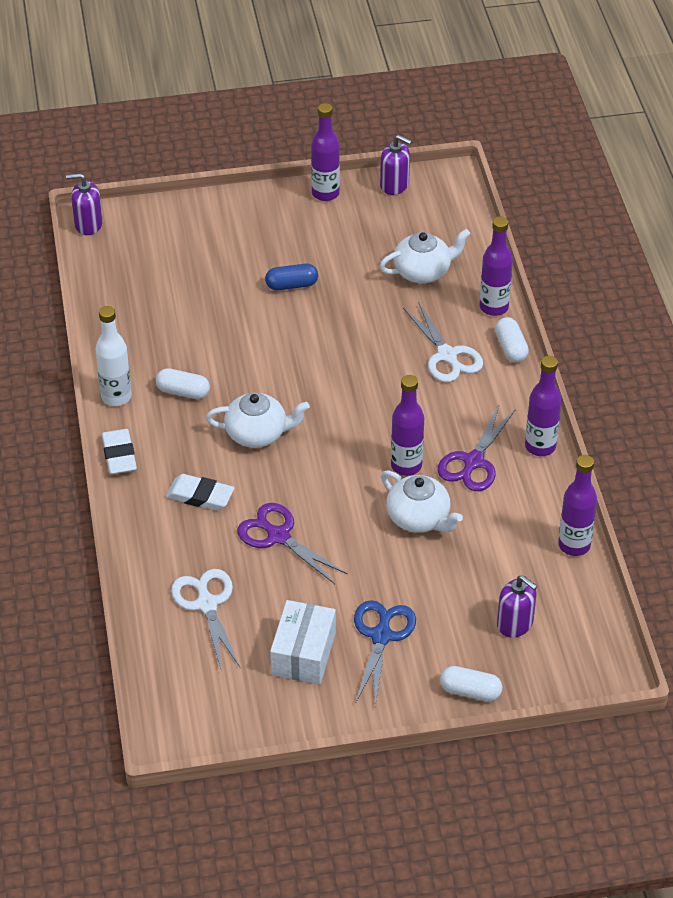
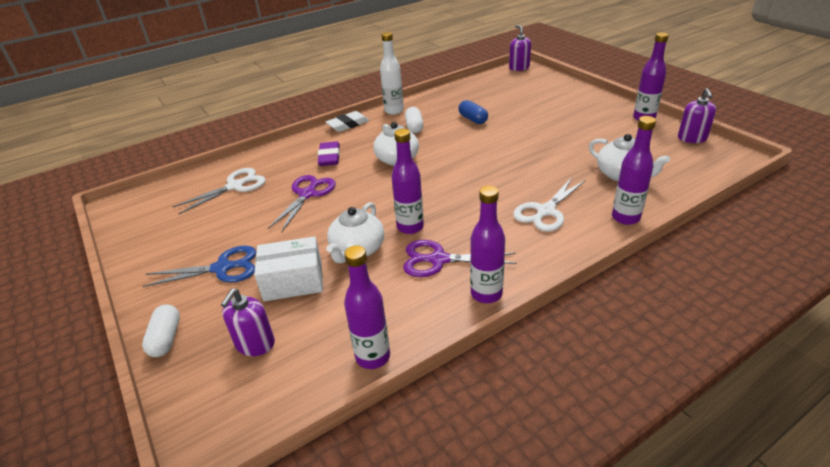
camera: 70 degrees right, 10 degrees down
white eraser [166,474,235,511] -> purple eraser [318,141,340,166]
blue capsule [265,264,318,290] -> blue capsule moved to [458,100,488,124]
white box [270,600,336,684] -> white box moved to [254,236,323,301]
white capsule [495,317,529,362] -> none

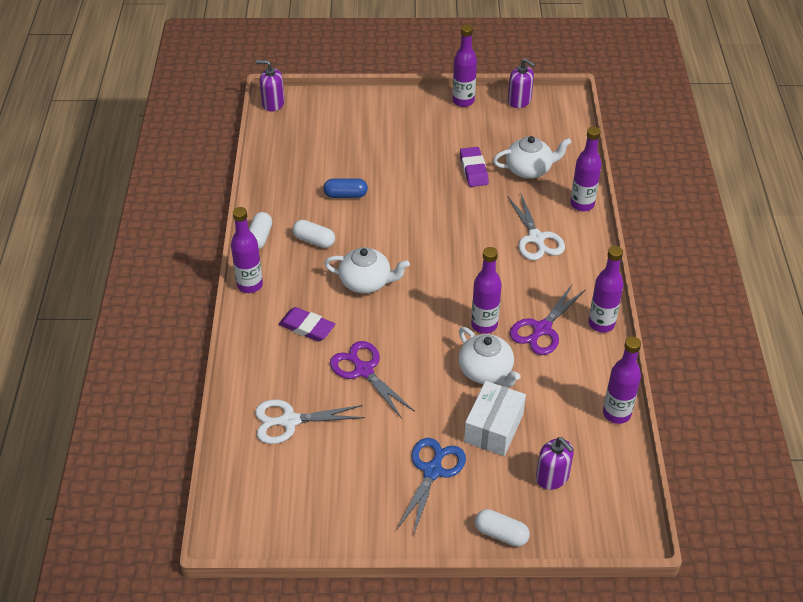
camera: 60 degrees left, 10 degrees up
white scissors [173,168,266,214] -> white scissors turned 90 degrees counterclockwise [255,400,365,444]
white eraser [326,111,370,132] -> purple bottle [231,207,263,293]
white bottle [380,32,404,115] -> white capsule [249,212,272,249]
none -> purple eraser [460,147,489,187]

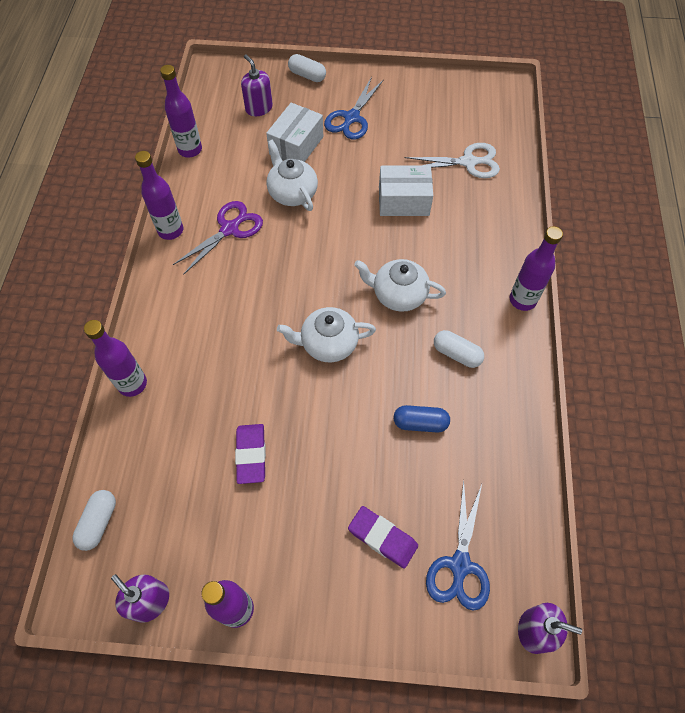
camera: 175 degrees left, 15 degrees up
white capsule [249,212,272,249] -> white capsule moved to [73,490,116,551]
purple eraser [279,307,335,342] -> purple eraser moved to [348,506,418,568]
purple scissors [330,341,415,419] -> white box [379,166,433,216]
purple bottle [471,247,502,334] -> none
white teapot [493,136,571,179] -> white teapot moved to [277,307,376,362]
white scissors [507,192,565,260] -> none
none -> blue scissors [426,479,490,610]

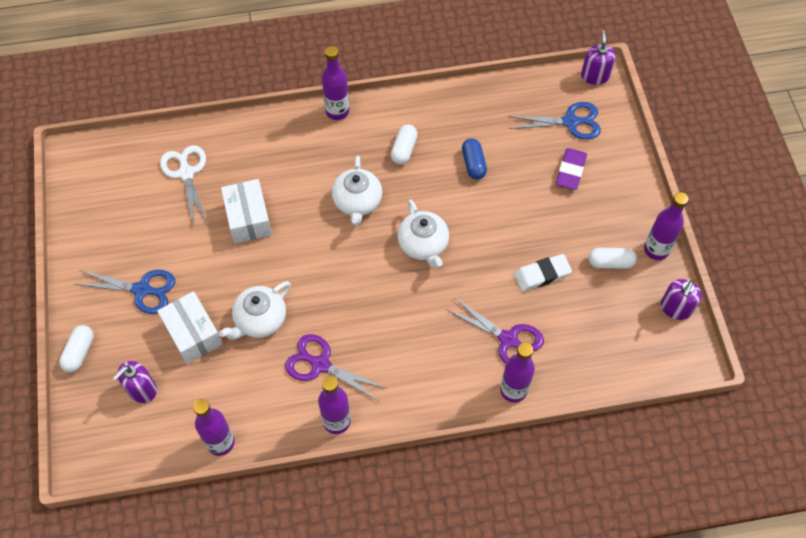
camera: 105 degrees left, 0 degrees up
white capsule [73,490,116,551] -> white capsule moved to [589,248,637,269]
purple eraser [235,424,266,484] -> white eraser [514,254,572,291]
white box [266,103,323,162] -> white box turned 45 degrees clockwise [157,291,223,364]
none -> purple scissors [446,297,544,364]

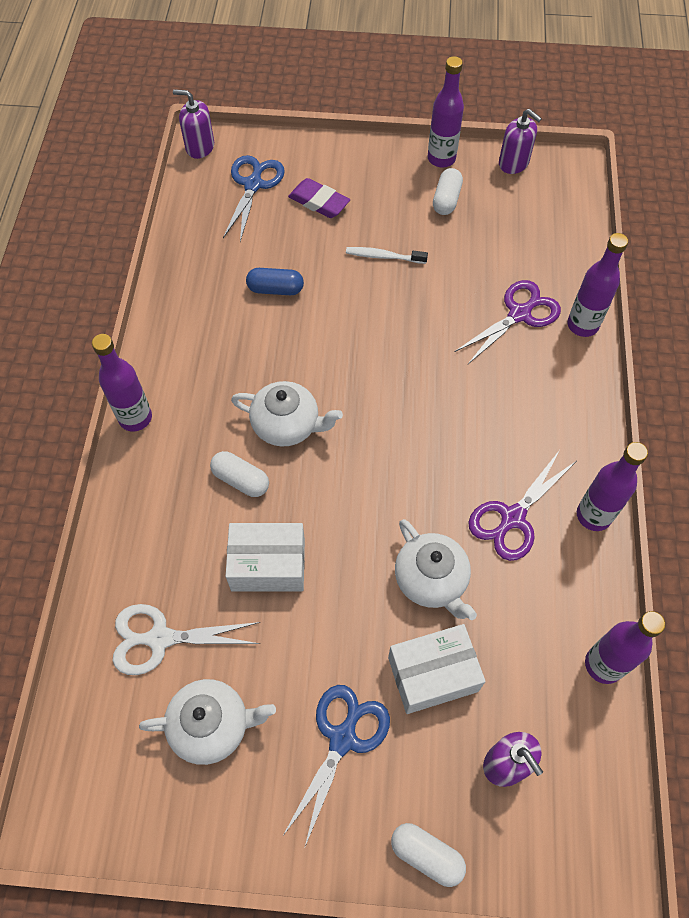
camera: 75 degrees left, 0 degrees up
white capsule [391,124,418,165] -> white capsule moved to [210,451,269,497]
white teapot [398,199,449,268] -> white teapot moved to [139,679,276,765]
white eraser [514,254,572,291] -> none
none -> white toothbrush [346,247,428,264]

